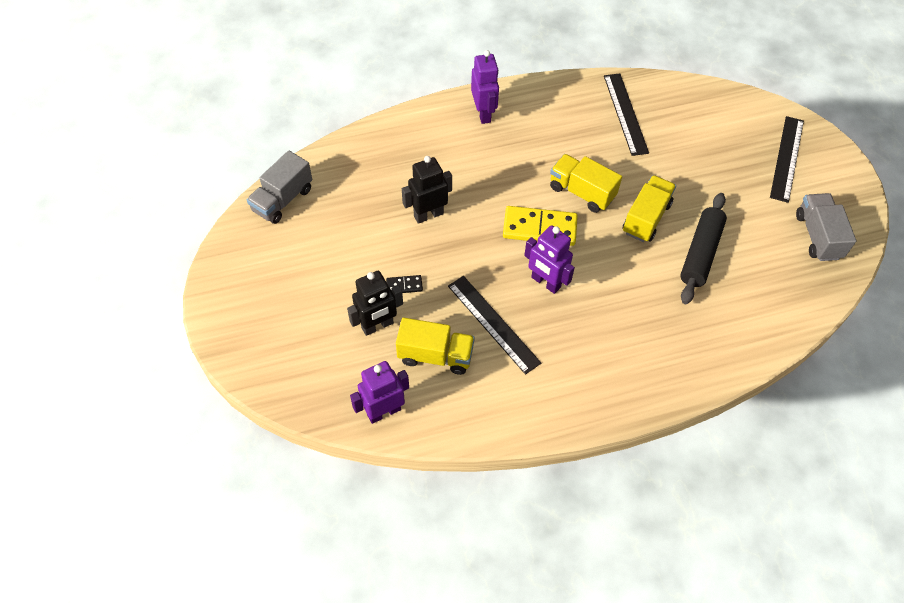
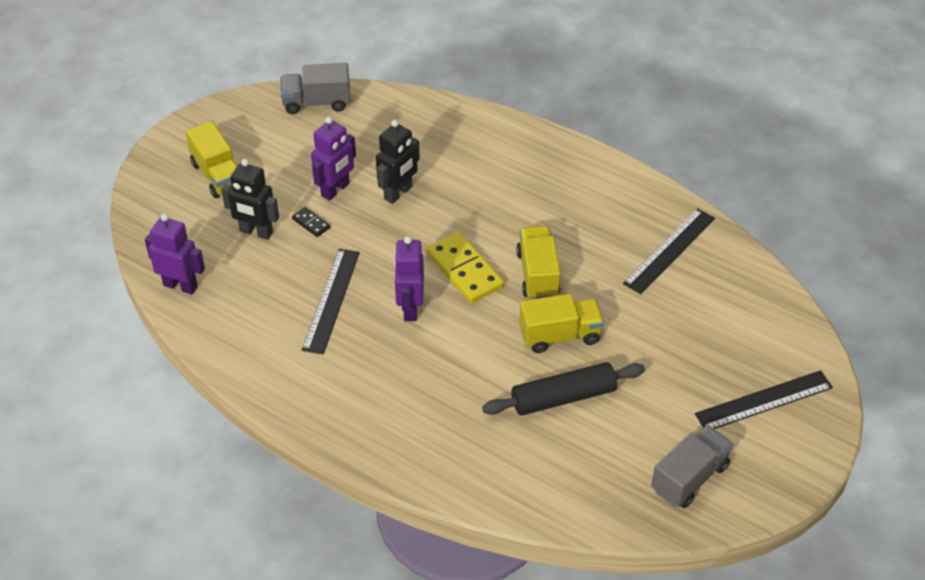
camera: 50 degrees right, 10 degrees down
yellow truck [396,317,475,375] -> yellow truck moved to [185,121,238,198]
black robot [402,156,452,224] -> black robot turned 105 degrees clockwise [376,120,420,204]
purple robot [471,50,499,124] -> purple robot moved to [311,116,356,201]

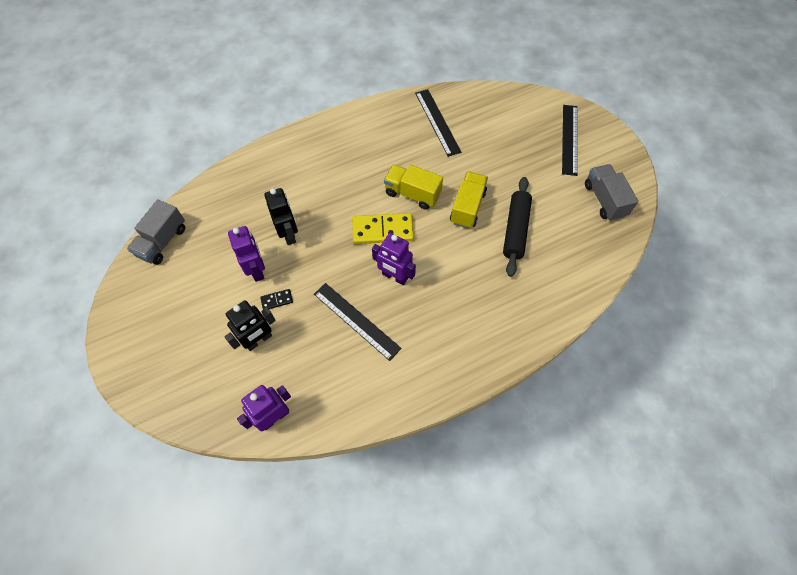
camera: 60 degrees left, 15 degrees up
yellow truck [185,121,238,198] -> none

